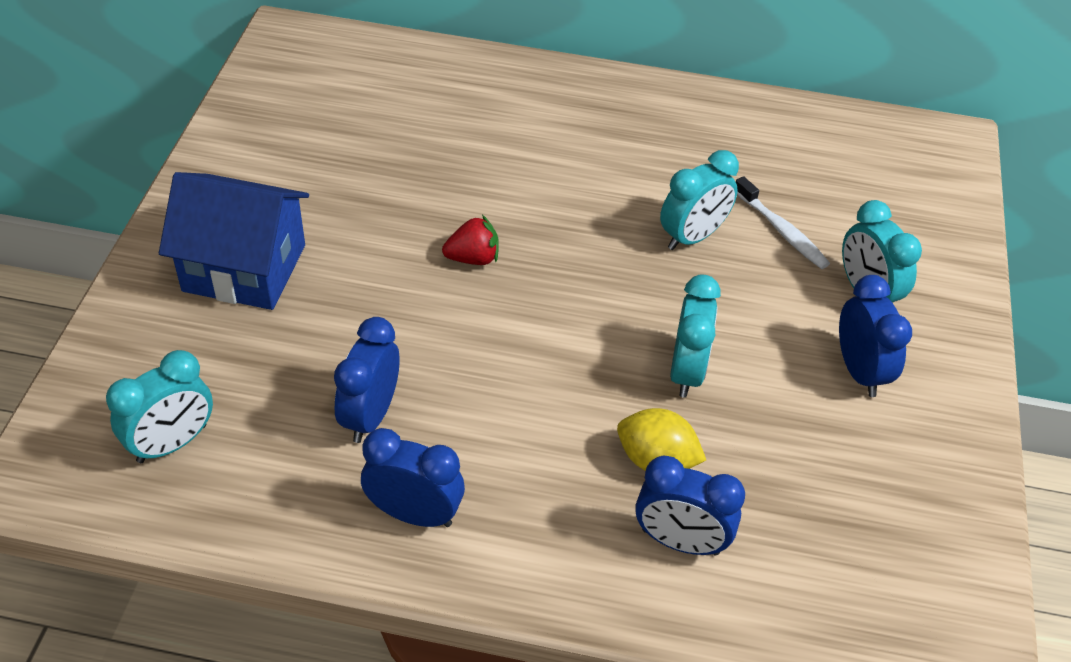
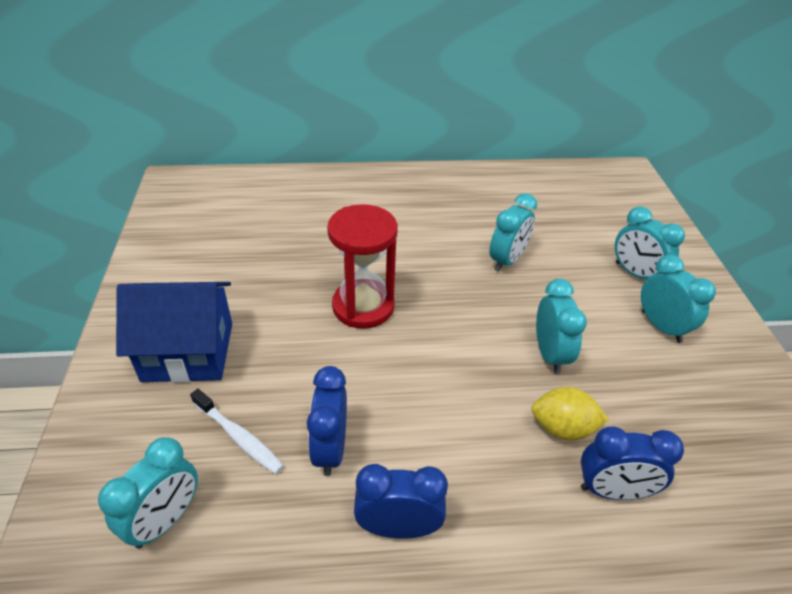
camera: 15 degrees left, 5 degrees down
red strawberry [442,215,499,265] -> red hourglass [327,204,398,329]
white toothbrush [736,176,830,269] -> white toothbrush moved to [190,389,284,474]
blue clock [839,275,912,397] -> turquoise clock [641,255,716,343]

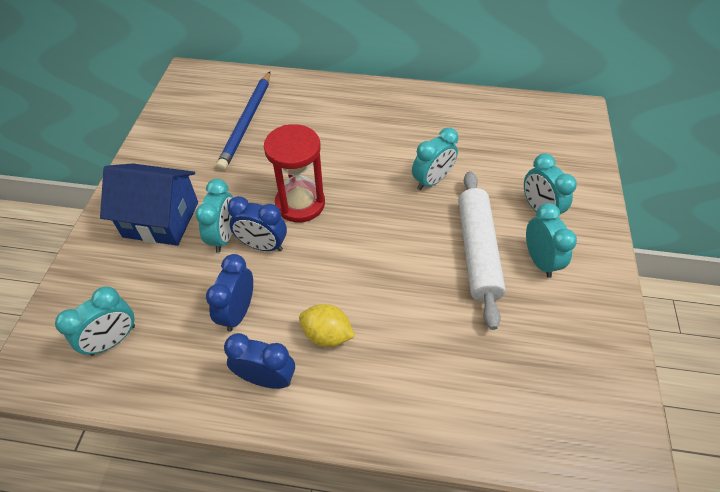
camera: 15 degrees right, 10 degrees up
white toothbrush [190,389,284,474] -> none
yellow lemon [532,387,609,440] -> yellow lemon moved to [299,304,355,347]
turquoise clock [536,279,587,374] -> turquoise clock moved to [195,179,233,253]
blue clock [581,426,684,500] -> blue clock moved to [227,196,287,251]
none -> blue pencil [216,72,270,171]
none -> white rolling pin [458,171,506,330]

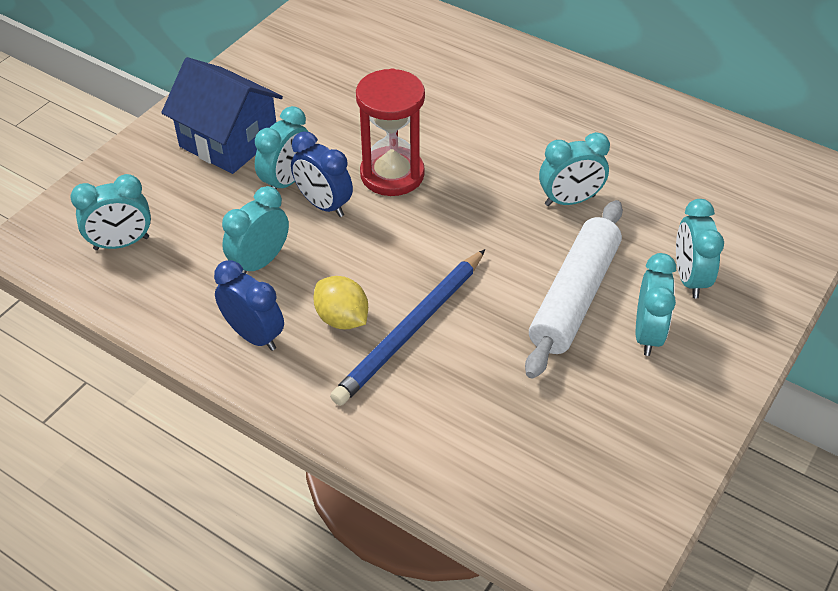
camera: 25 degrees right, 5 degrees down
blue clock [206,254,253,332] -> turquoise clock [222,186,289,274]
blue pencil [216,72,270,171] -> blue pencil moved to [330,249,485,406]

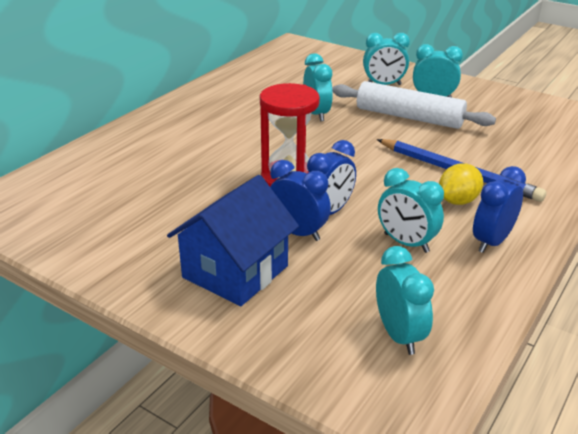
camera: 90 degrees left, 15 degrees down
turquoise clock [255,106,309,190] -> blue clock [270,160,331,241]

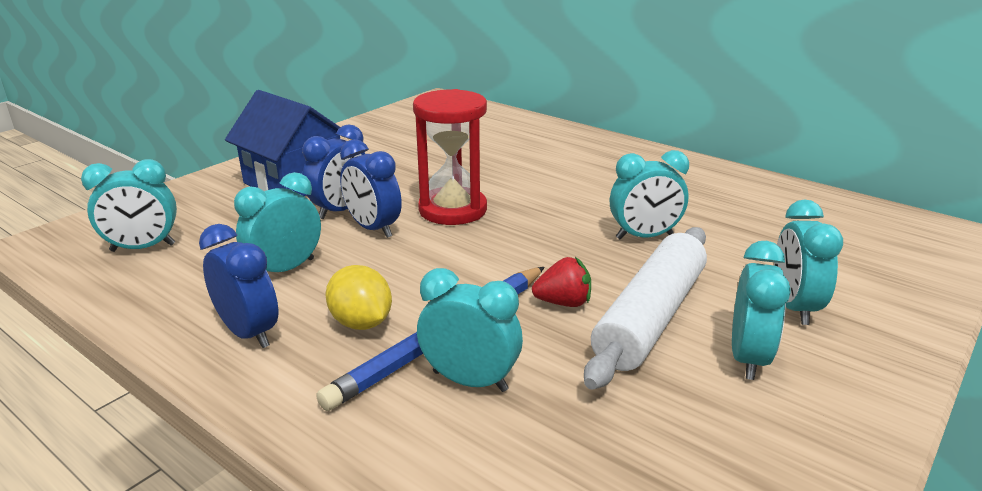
camera: 95 degrees right, 5 degrees down
none -> turquoise clock [417,268,523,392]
none -> red strawberry [532,257,591,307]

